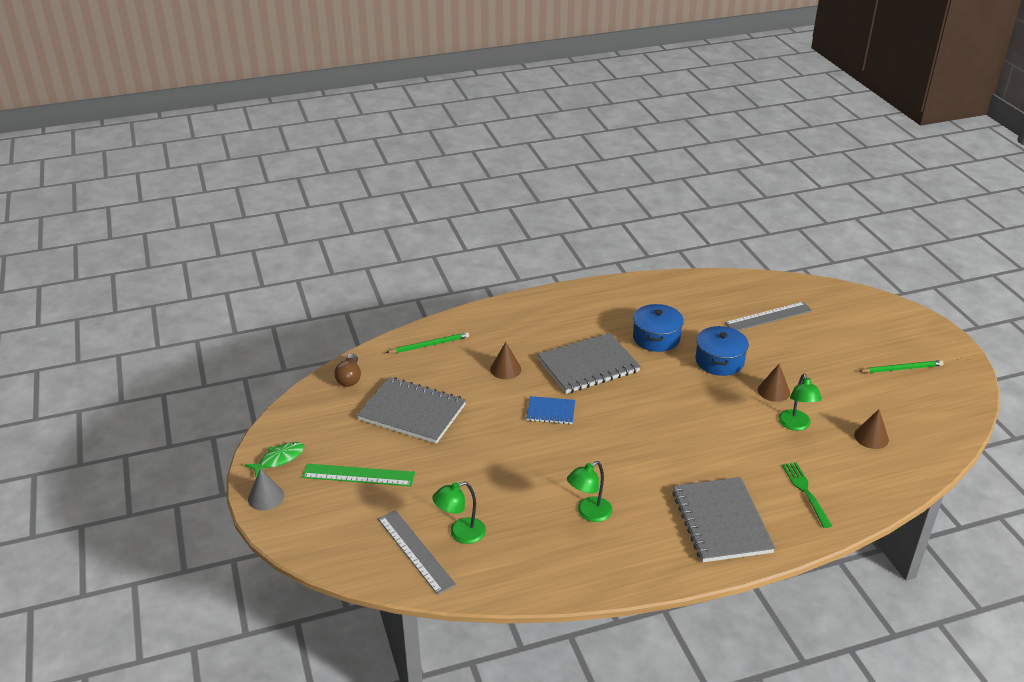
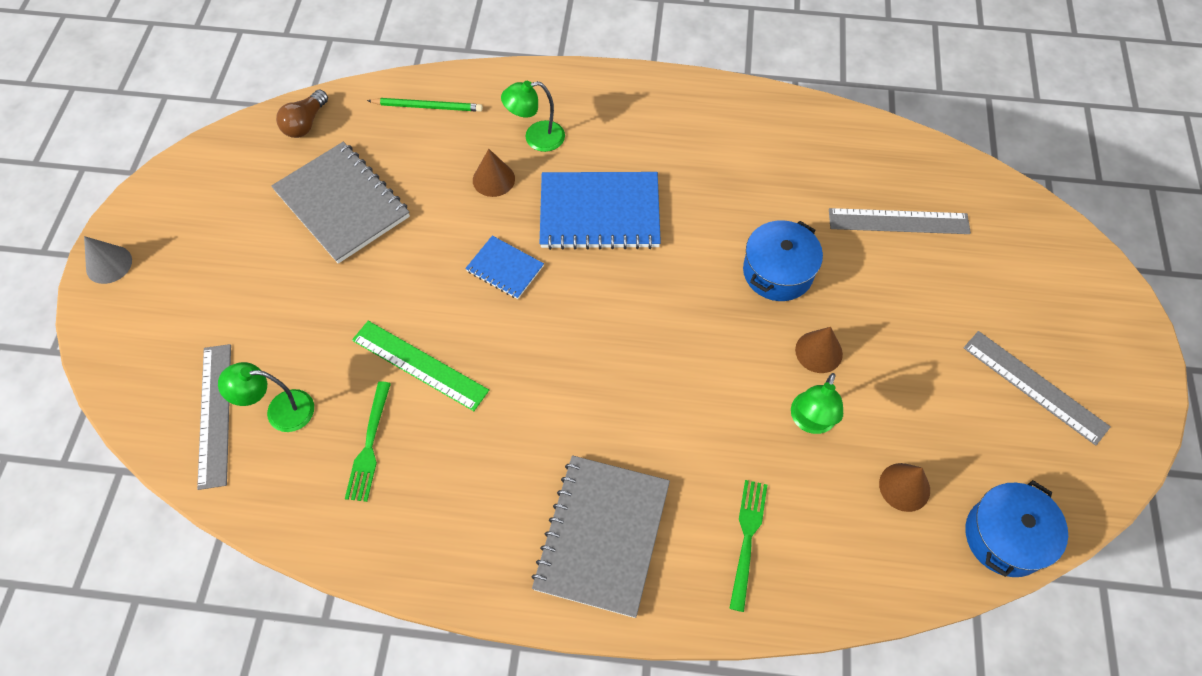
camera: 25 degrees right, 25 degrees up
green fish [245,442,305,478] -> none
green ruler [302,464,415,486] -> green ruler moved to [352,321,489,411]
grey notebook [537,333,641,394] -> blue notebook [540,172,661,250]
green lamp [567,461,612,522] -> green lamp moved to [501,81,565,152]
blue pot [633,304,684,352] -> blue pot moved to [965,480,1068,577]
green pencil [858,360,943,373] -> grey ruler [963,331,1111,446]
none -> green fork [345,382,391,502]

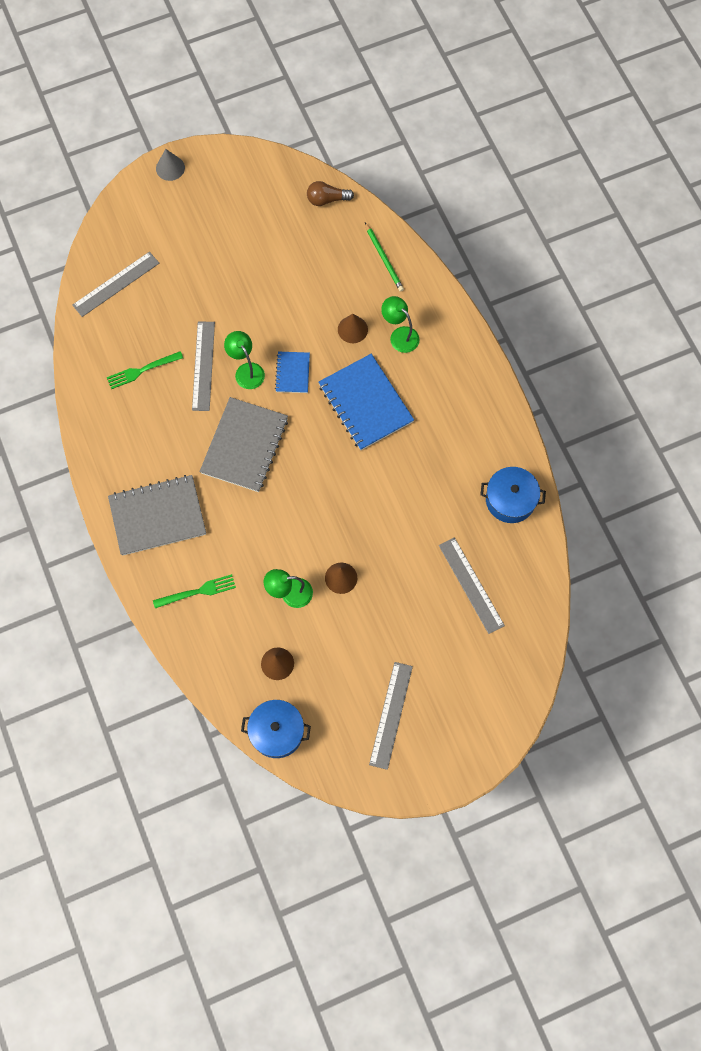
camera: 60 degrees right, 10 degrees up
green lamp [218,362,314,432] -> green lamp moved to [224,331,265,389]
grey notebook [271,142,410,264] -> grey notebook moved to [199,397,288,492]
green ruler [352,321,489,411] -> grey ruler [192,321,215,411]
blue pot [743,220,823,301] -> blue pot moved to [480,467,546,523]

